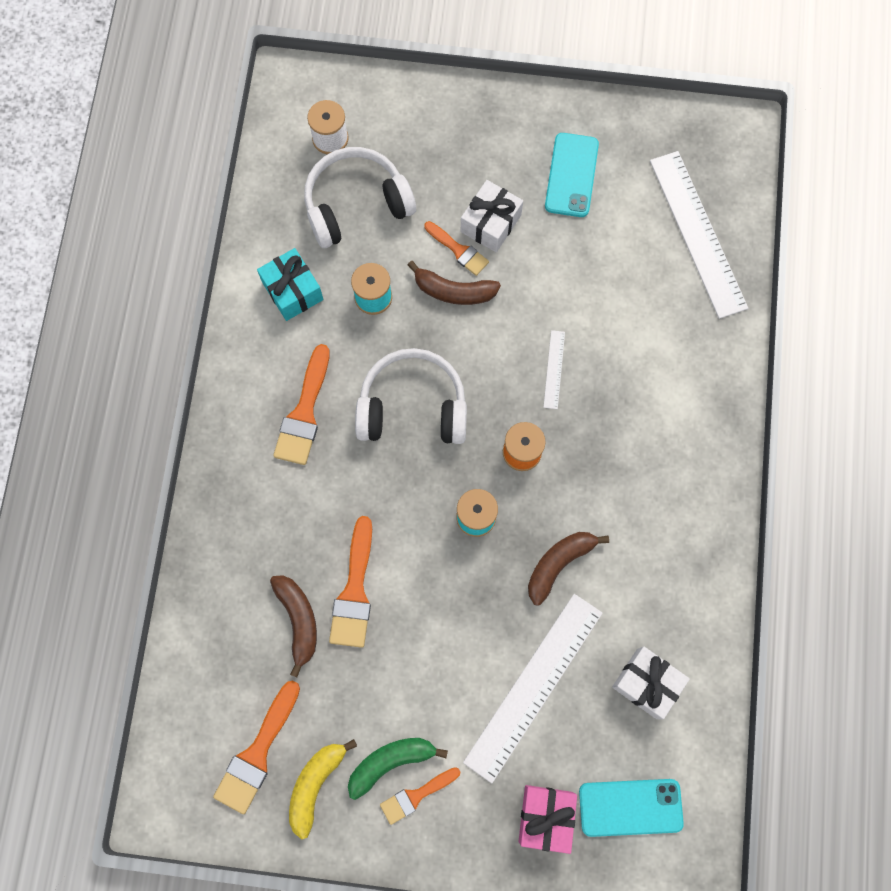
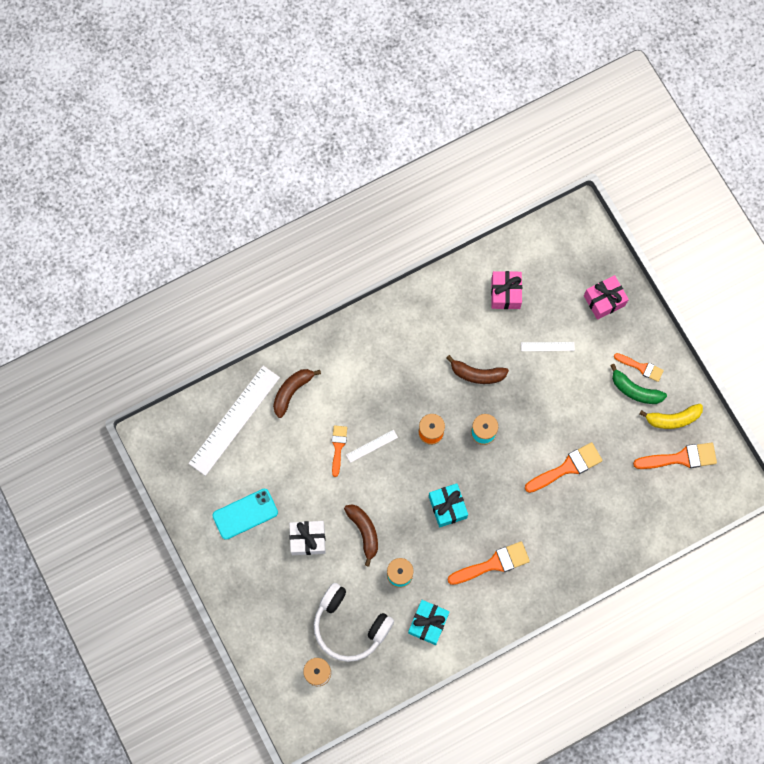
camera: 125 degrees left, 0 degrees up
brown banana [270,575,317,677] -> brown banana moved to [273,369,321,418]
white headphones [355,348,467,444] -> turquoise gift [429,483,468,528]
orange brush [424,221,489,276] -> orange brush moved to [332,425,347,477]
white ruler [463,594,603,783] -> white ruler [521,342,575,351], size x0.44
turquoise phone [579,779,684,837] -> none
white gift [612,646,690,719] -> pink gift [491,271,522,309]

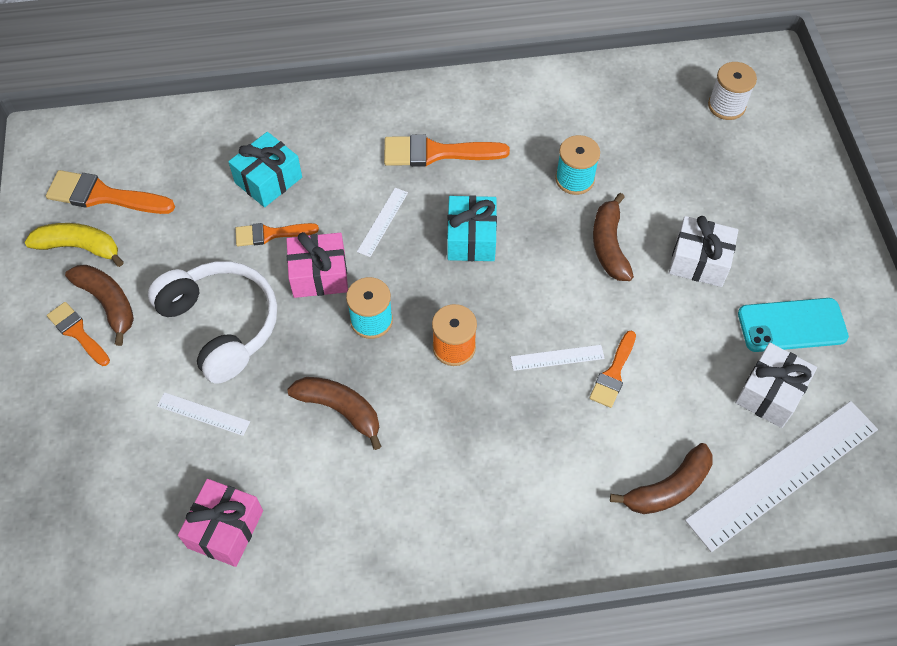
camera: 160 degrees left, 15 degrees down
white headphones [314,583,394,662] -> white headphones moved to [148,261,277,384]
turquoise gift [408,600,450,645] -> turquoise gift moved to [228,132,302,207]
orange brush [525,442,603,493] -> orange brush [235,223,319,246], size x0.63
pink gift [584,275,629,320] -> pink gift moved to [286,232,348,298]
green banana [610,364,667,404] -> brown banana [65,265,134,346]
none -> white ruler [357,188,408,257]
none -> white gift [735,343,817,428]

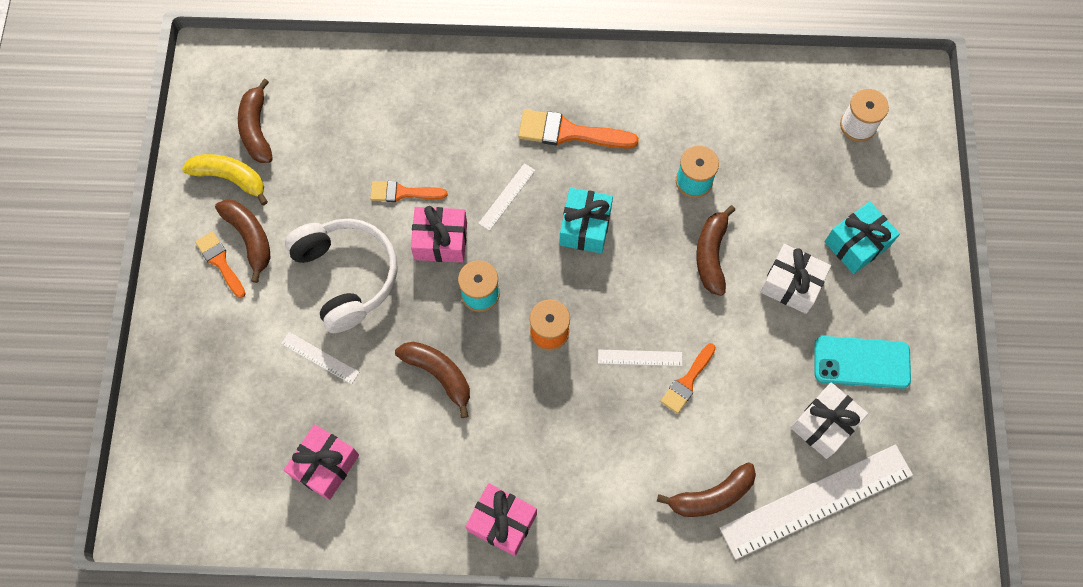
camera: 10 degrees right, 10 degrees up
orange brush [46,170,175,214] -> brown banana [238,79,273,163]
turquoise gift [228,132,302,207] -> turquoise gift moved to [825,202,900,274]
none -> pink gift [465,483,537,556]

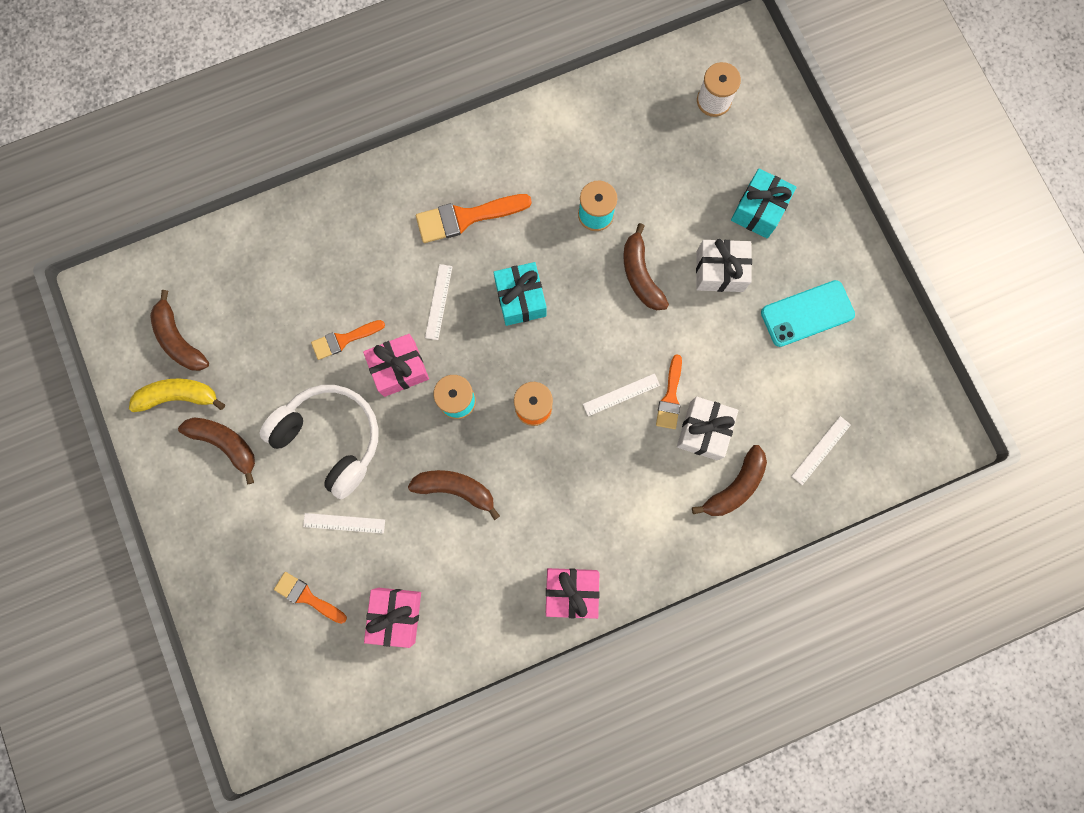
camera: 25 degrees left, 10 degrees up
orange brush [195,231,246,298] -> orange brush moved to [274,572,347,624]
white ruler [719,445,913,560] -> white ruler [791,416,851,485], size x0.44
white gift [791,382,868,459] -> white gift moved to [677,397,738,460]

